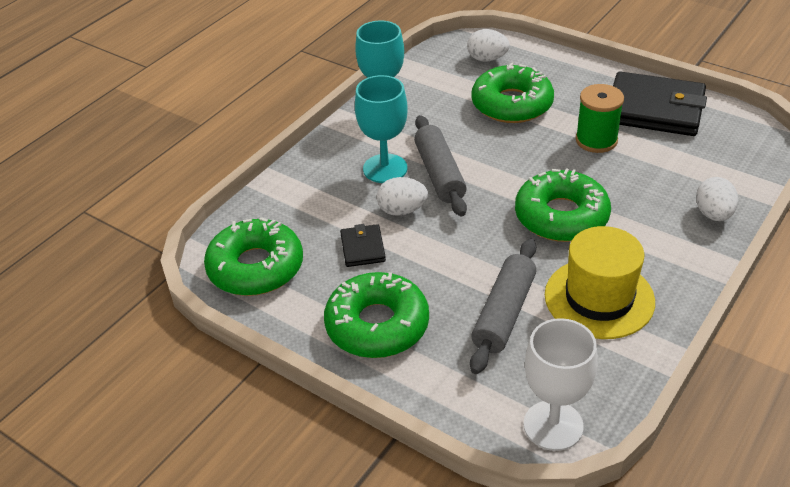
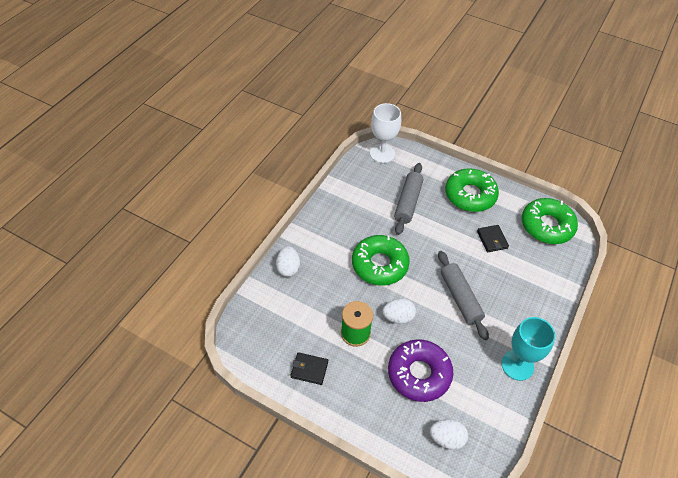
camera: 170 degrees right, 10 degrees up
turquoise goblet [355,75,408,183] -> none
white egg [377,177,428,216] -> white egg moved to [382,299,416,324]
green donut [471,62,554,123] -> purple donut [388,339,453,402]
yellow hat [545,226,655,339] -> none
black wallet [613,71,707,136] -> black wallet [291,352,328,385], size x0.47

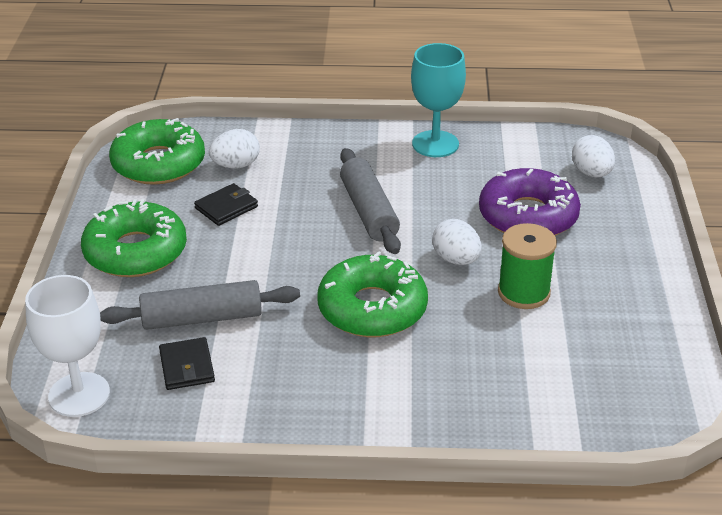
camera: 115 degrees left, 15 degrees down
white egg [276,246,300,277] -> white egg moved to [209,129,260,168]
black wallet [291,352,328,385] -> black wallet moved to [159,337,215,390]
grey rolling pin [438,251,489,340] -> grey rolling pin turned 60 degrees counterclockwise [340,148,401,254]

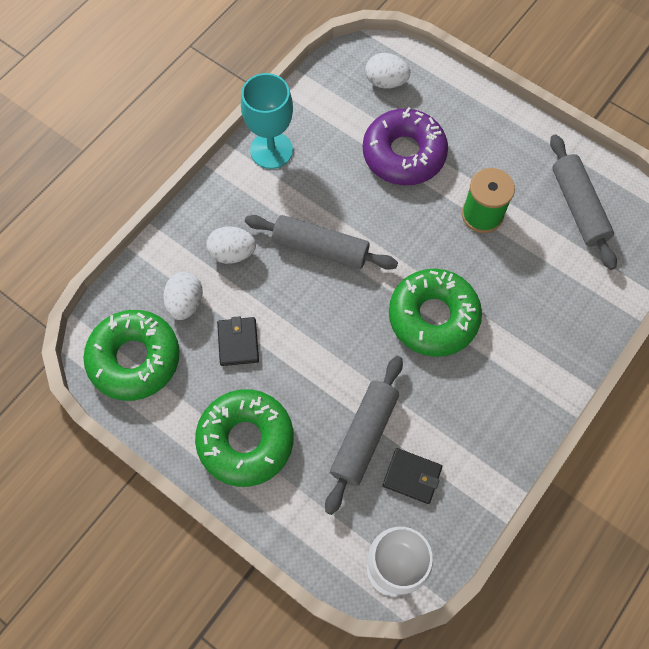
camera: 55 degrees left, 30 degrees up
white egg [432,219,482,265] -> white egg moved to [206,226,256,264]
none -> grey rolling pin [550,134,617,270]

